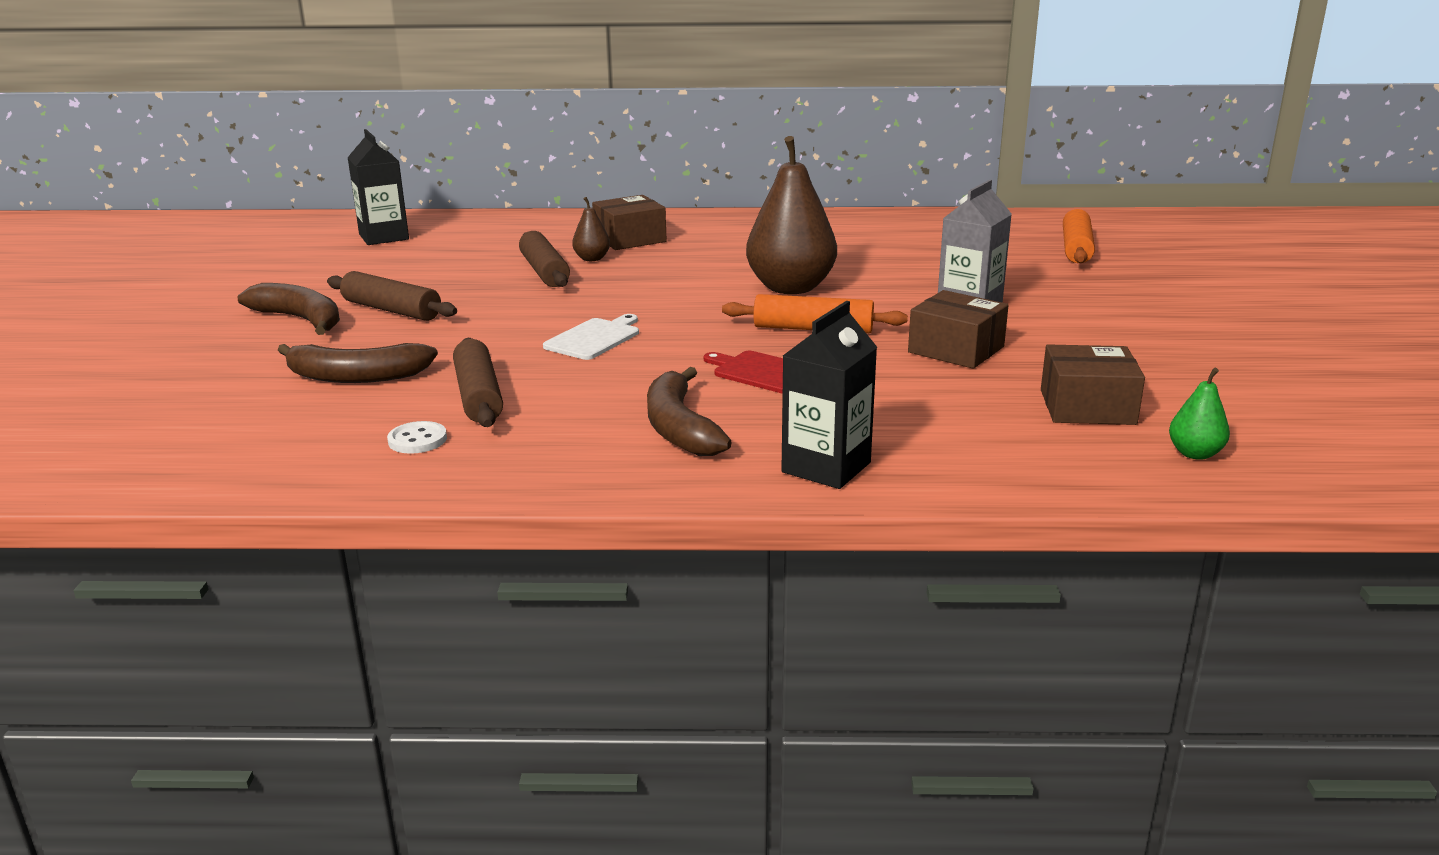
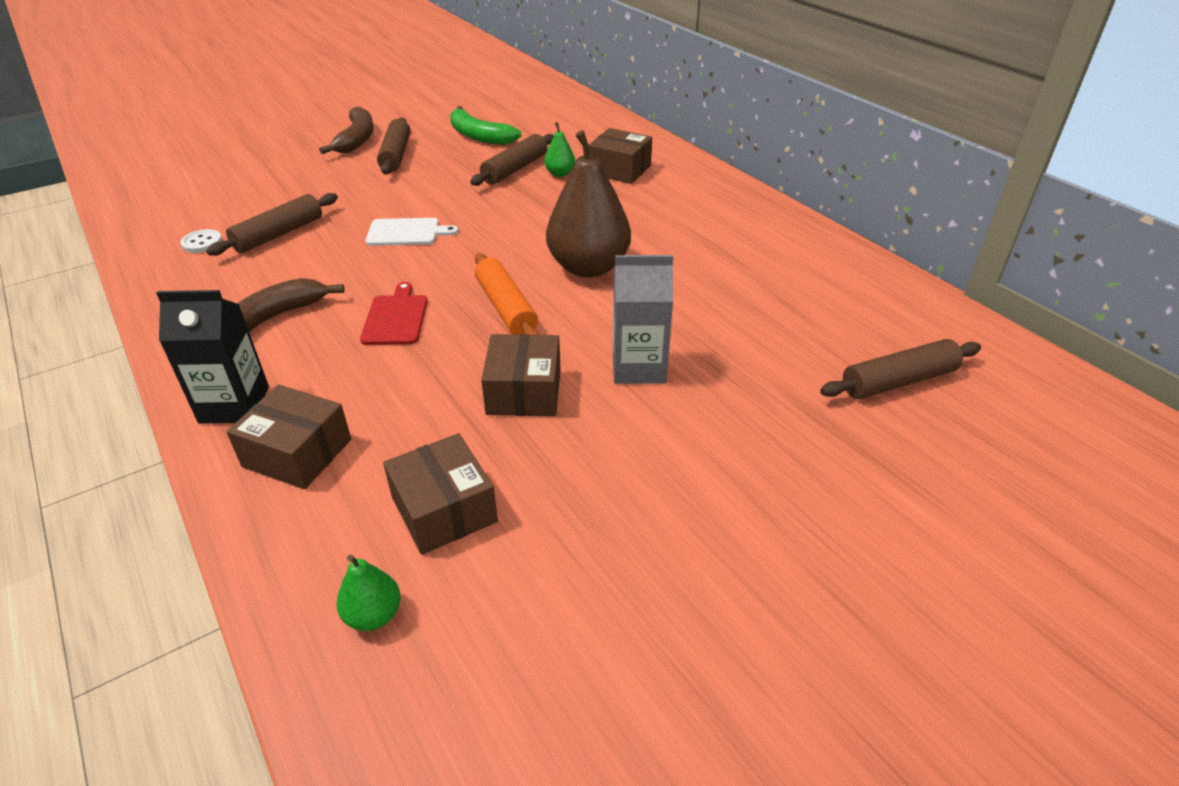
camera: 55 degrees right, 15 degrees up
brown banana [278,343,438,383] -> none
black carton [347,129,409,245] -> none
brown pear [572,197,610,261] -> green pear [544,122,575,177]
orange rolling pin [1063,209,1095,263] -> brown rolling pin [820,339,981,399]
none -> brown box [226,385,351,489]
none -> green banana [450,106,521,145]

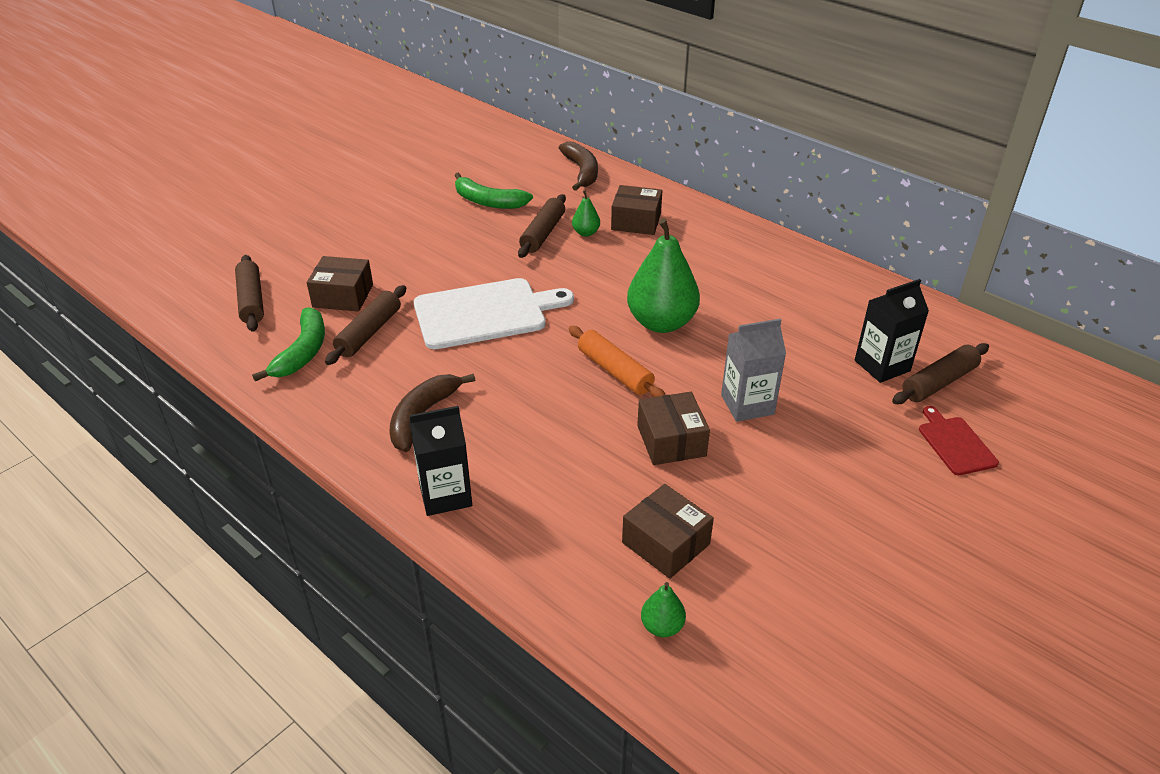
camera: 15 degrees left, 0 degrees up
white button [180,229,222,253] -> green banana [252,307,325,381]
brown box [226,385,351,489] -> brown box moved to [307,256,373,312]
brown banana [319,107,374,154] -> brown banana moved to [559,142,598,191]
red cutting board [360,282,428,345] -> red cutting board moved to [919,406,999,475]
white cutting board [365,218,458,246] -> white cutting board [414,278,574,349], size x1.97
brown rolling pin [377,118,410,175] -> brown rolling pin moved to [235,255,264,332]
brown pear [546,130,631,278] -> green pear [627,218,700,333]
none -> black carton [855,279,929,383]

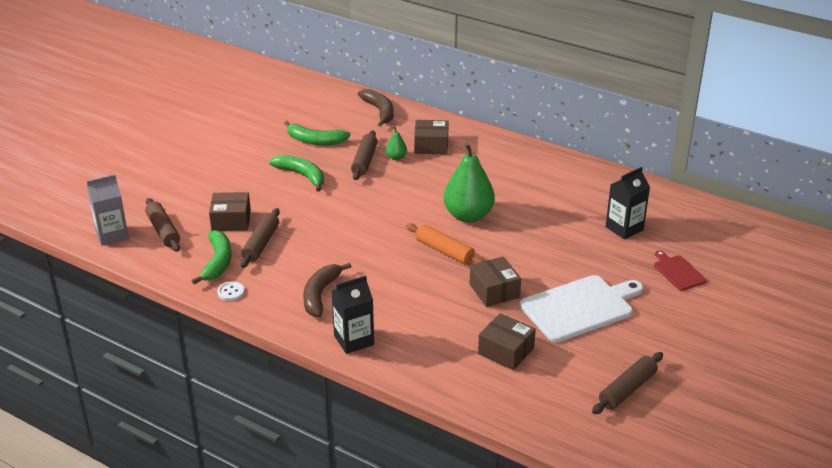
camera: 10 degrees left, 5 degrees down
white cutting board [414,278,574,349] -> white cutting board moved to [520,275,643,342]
green pear [641,582,686,637] -> none
grey carton [721,319,786,422] -> grey carton moved to [87,174,129,246]
brown rolling pin [892,343,989,404] -> brown rolling pin moved to [592,352,663,414]
none -> white button [217,281,245,301]
none -> green banana [269,155,324,192]

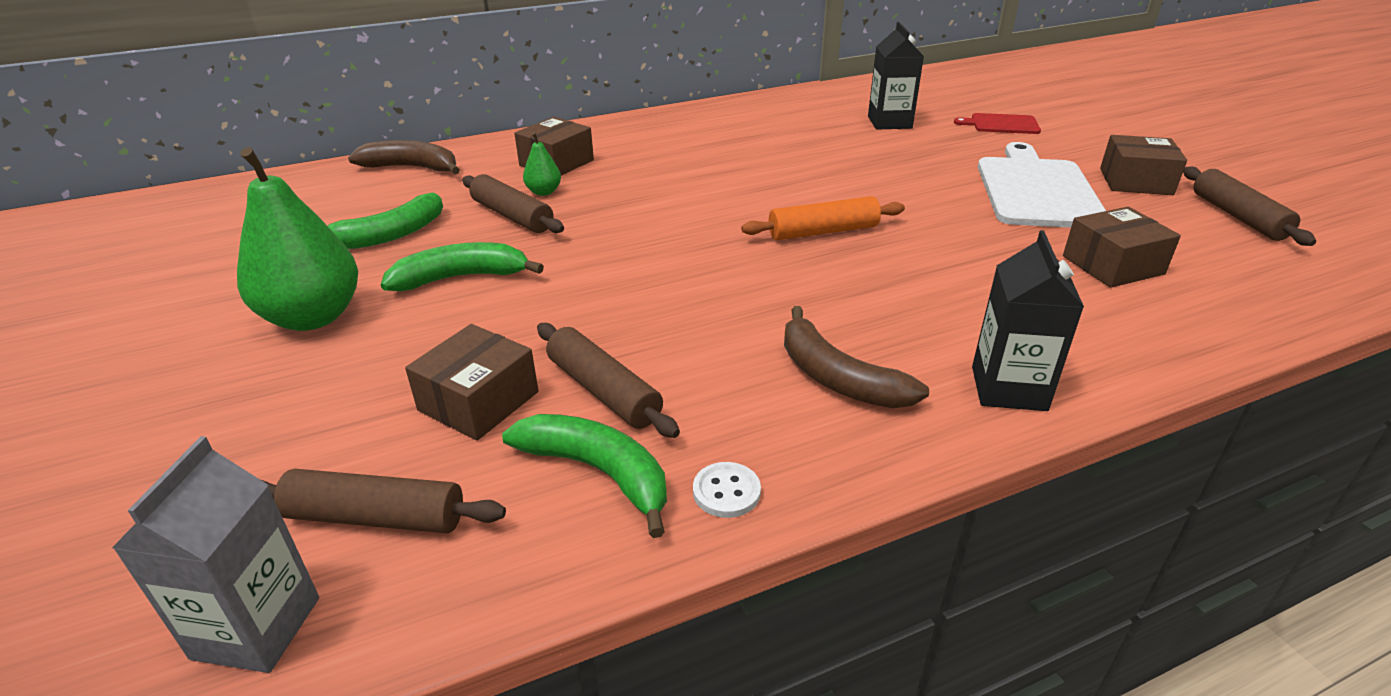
camera: 55 degrees left, 0 degrees up
green pear [443,143,495,223] -> green pear moved to [237,147,358,331]
brown box [470,256,521,307] -> brown box moved to [1100,135,1187,195]

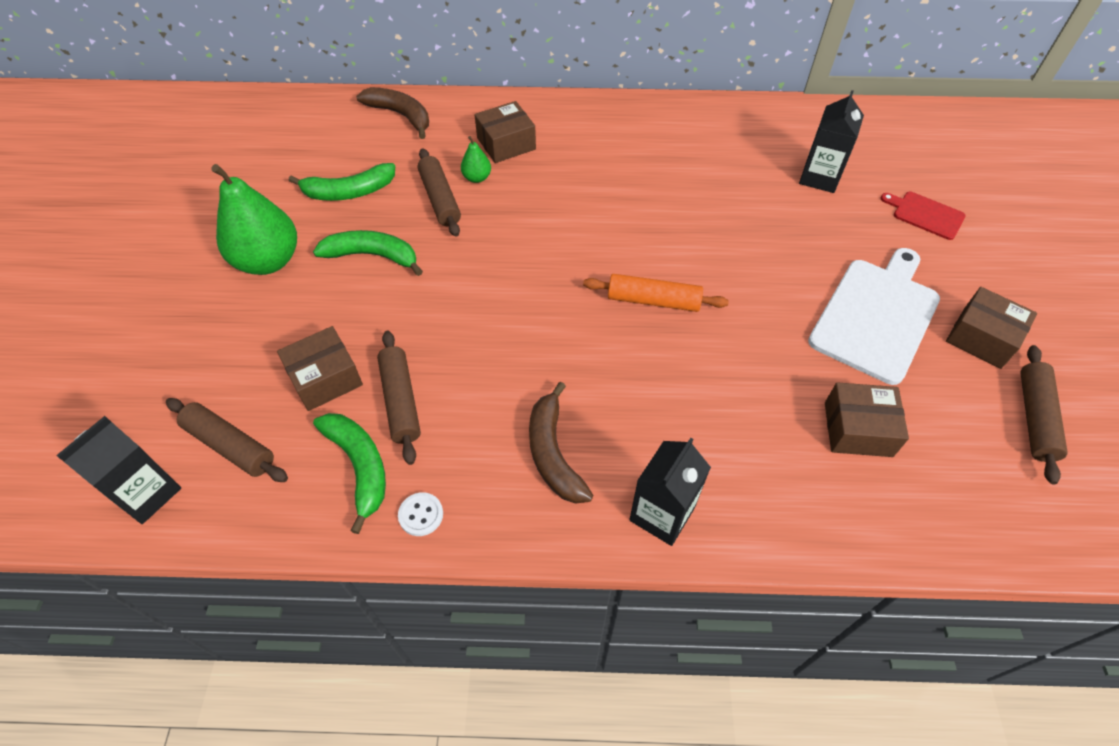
camera: 25 degrees right, 20 degrees up
grey carton [112,436,319,673] -> black carton [56,416,181,524]

